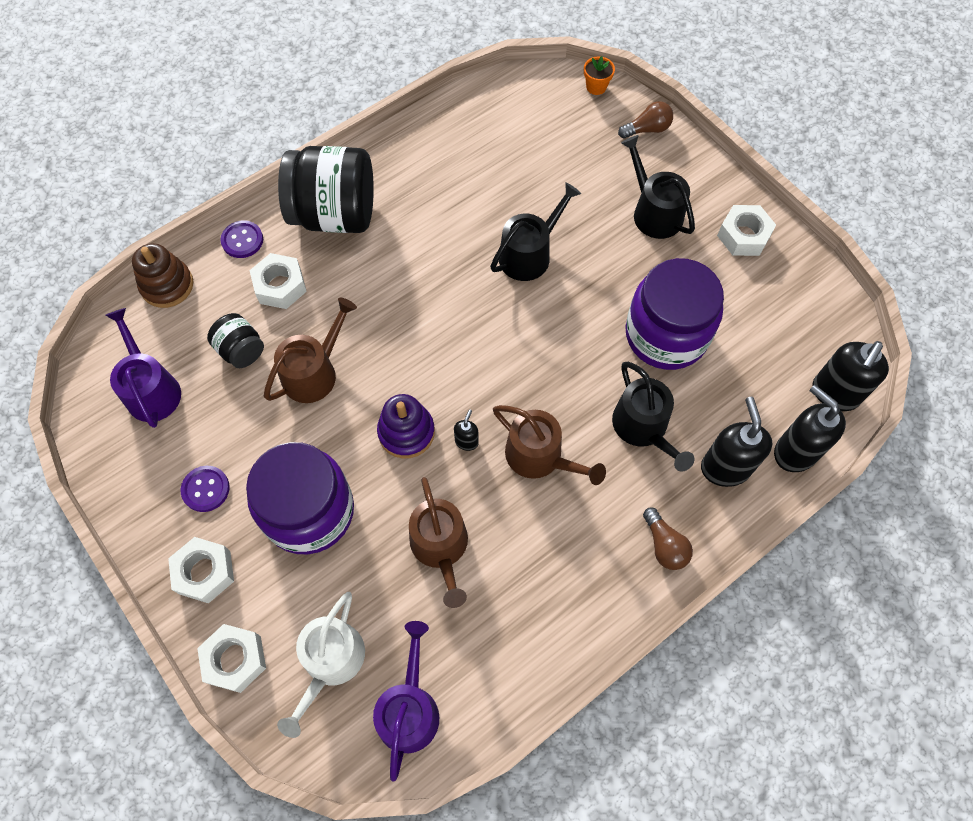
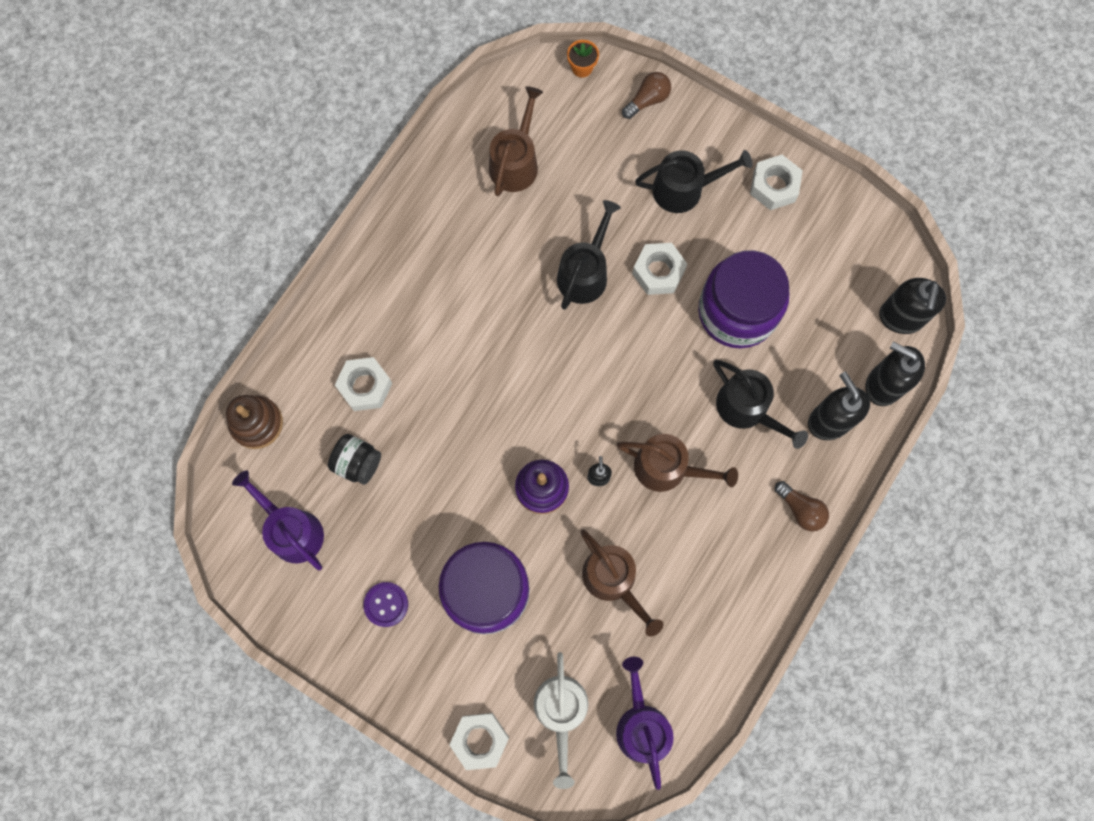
camera: 20 degrees left, 10 degrees up
white nut [168,537,234,603] -> white nut moved to [632,243,687,295]
purple button [220,221,263,258] -> none
brown watering can [264,298,357,403] -> brown watering can moved to [489,86,543,196]
black jar [278,146,374,233] -> none
black watering can [621,135,695,239] -> black watering can turned 135 degrees clockwise [635,150,753,213]

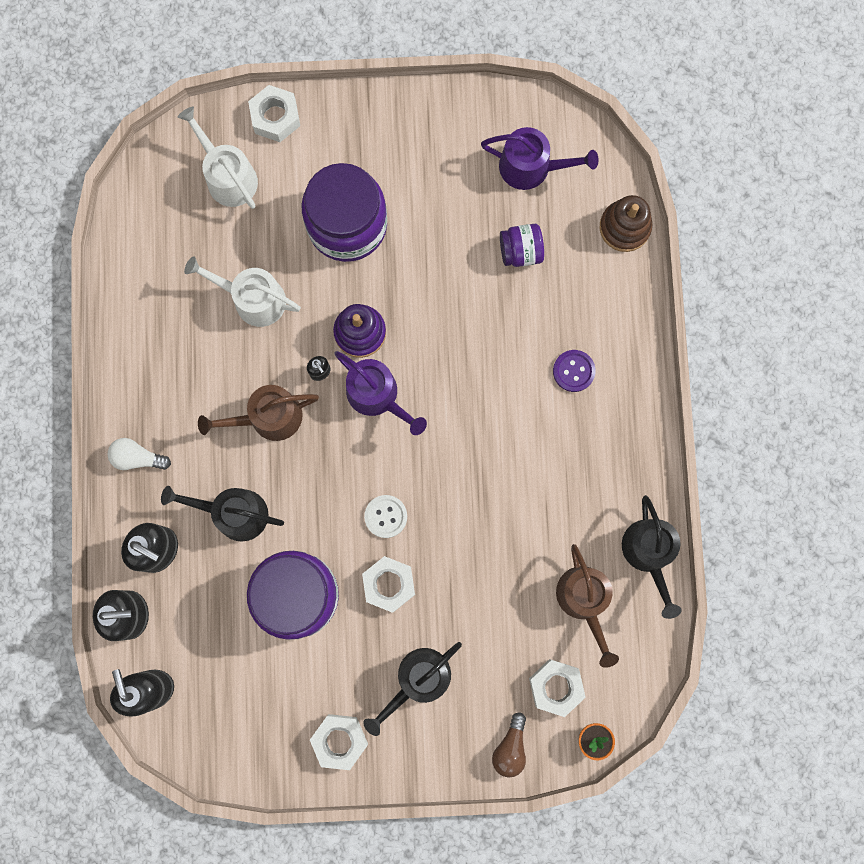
camera: 145 degrees right, 5 degrees up
black jar [328,434,381,485] -> purple jar [500,224,544,267]
white nut [335,357,392,411] -> white nut moved to [529,659,586,717]
purple button [363,582,408,627] -> purple button moved to [553,350,596,392]
black watering can [557,200,621,310] -> black watering can moved to [622,495,682,619]
brown watering can [581,529,663,637] -> white watering can [184,256,301,327]
purple watering can [616,657,674,790] -> purple watering can moved to [334,351,427,435]
brown light bulb [775,481,829,531] -> white light bulb [108,438,171,470]
none -> white button [364,495,407,538]

